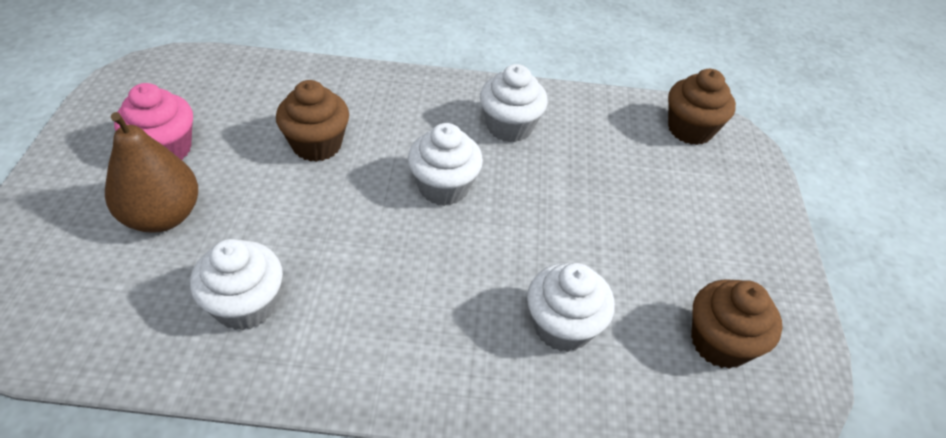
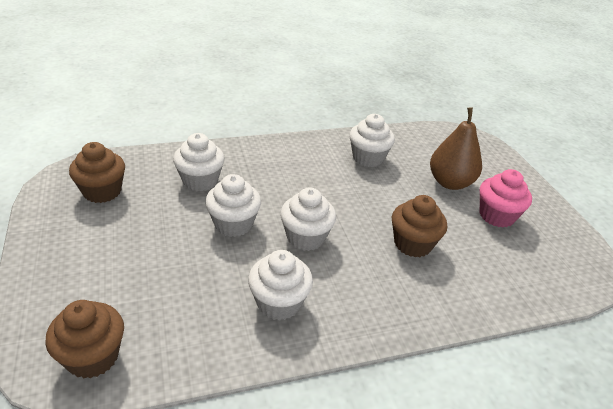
camera: 160 degrees right, 10 degrees down
none -> white cupcake [205,174,261,237]

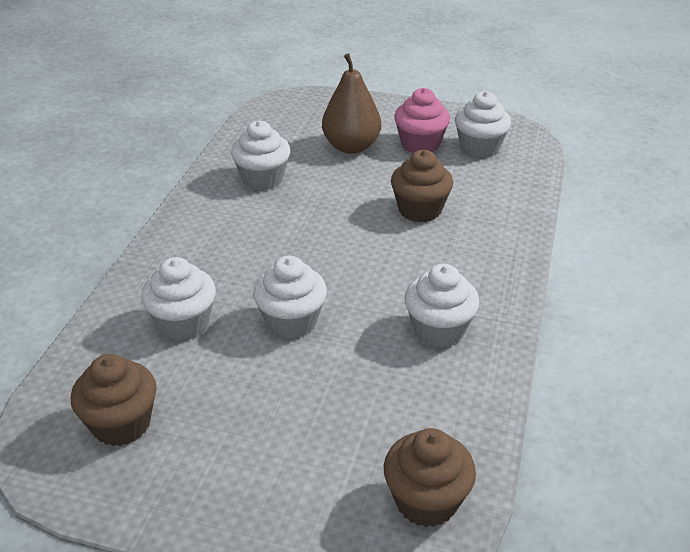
camera: 55 degrees left, 0 degrees up
white cupcake [280,187,336,251] -> white cupcake moved to [455,91,511,158]

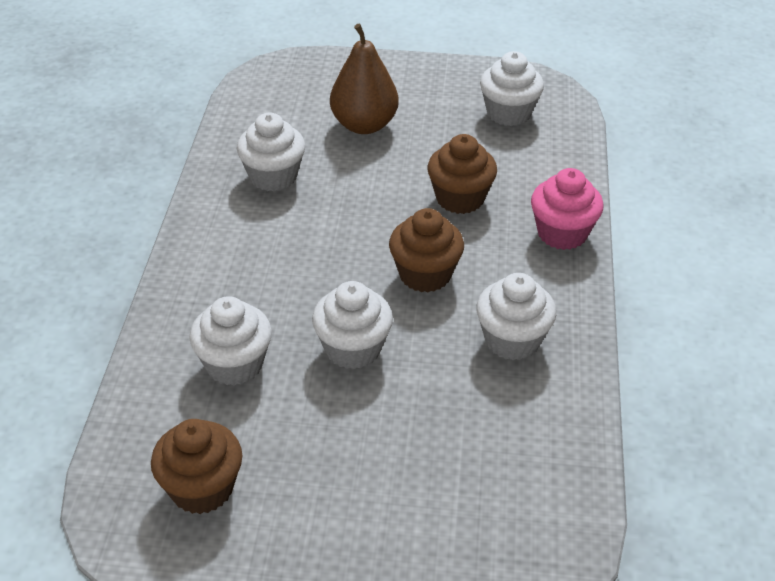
camera: 10 degrees left, 5 degrees up
brown cupcake [384,428,476,527] -> brown cupcake moved to [389,208,464,292]
pink cupcake [394,88,450,153] -> pink cupcake moved to [531,168,603,250]

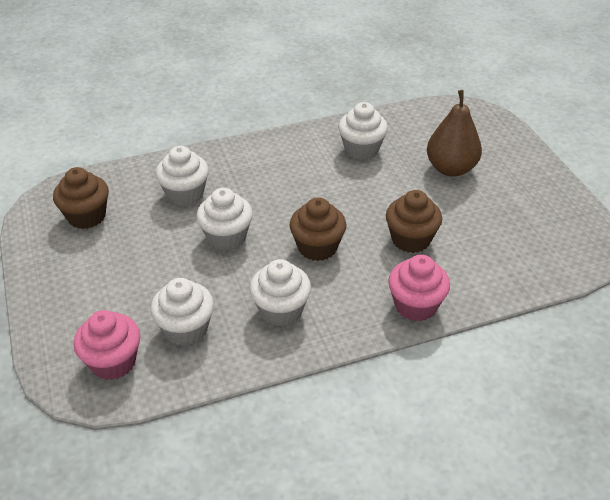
camera: 65 degrees right, 0 degrees up
white cupcake [480,51,544,126] -> white cupcake moved to [150,278,214,346]
none -> pink cupcake [74,310,140,380]

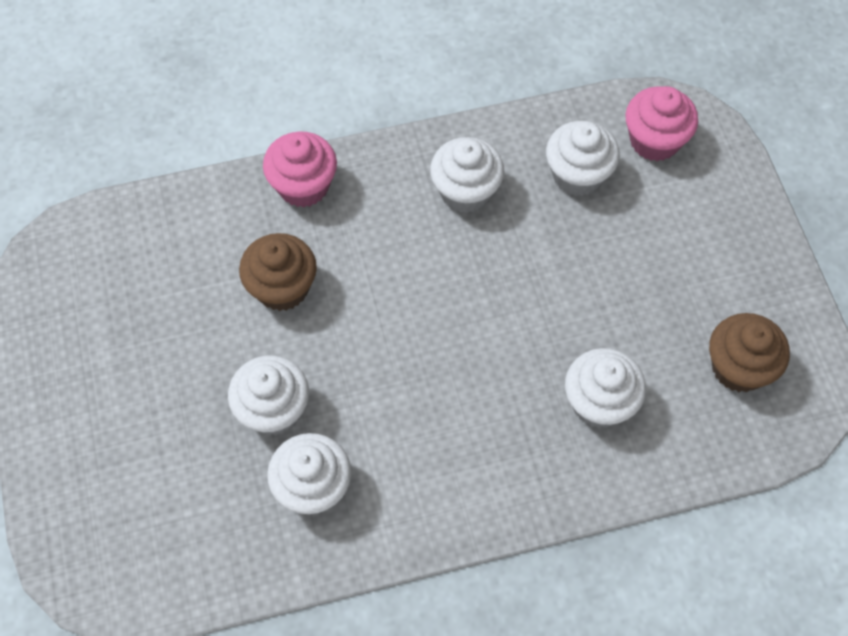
camera: 175 degrees left, 20 degrees up
white cupcake [197,188,253,251] -> white cupcake moved to [228,355,309,435]
brown cupcake [289,197,346,261] -> none
brown pear [427,90,482,177] -> none

